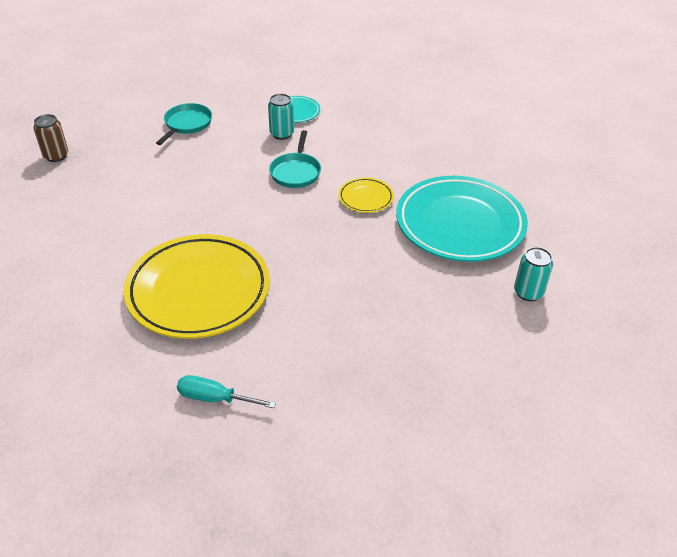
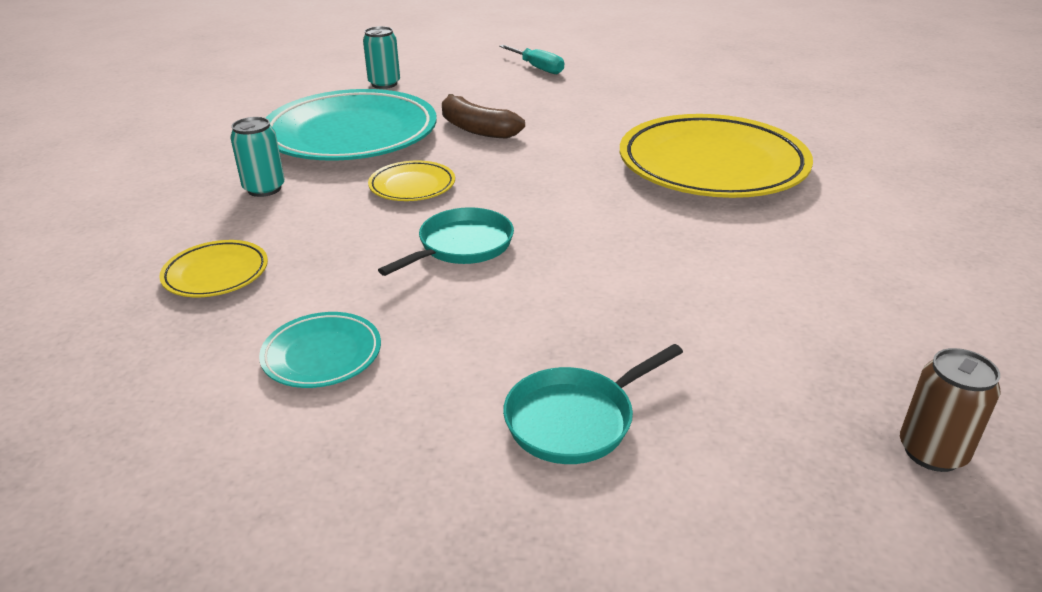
camera: 145 degrees left, 10 degrees down
turquoise screwdriver [177,375,276,408] -> turquoise screwdriver moved to [499,45,564,74]
turquoise can [268,93,294,140] -> turquoise can moved to [230,117,285,197]
none -> yellow plate [159,240,268,297]
none -> brown banana [442,94,525,139]

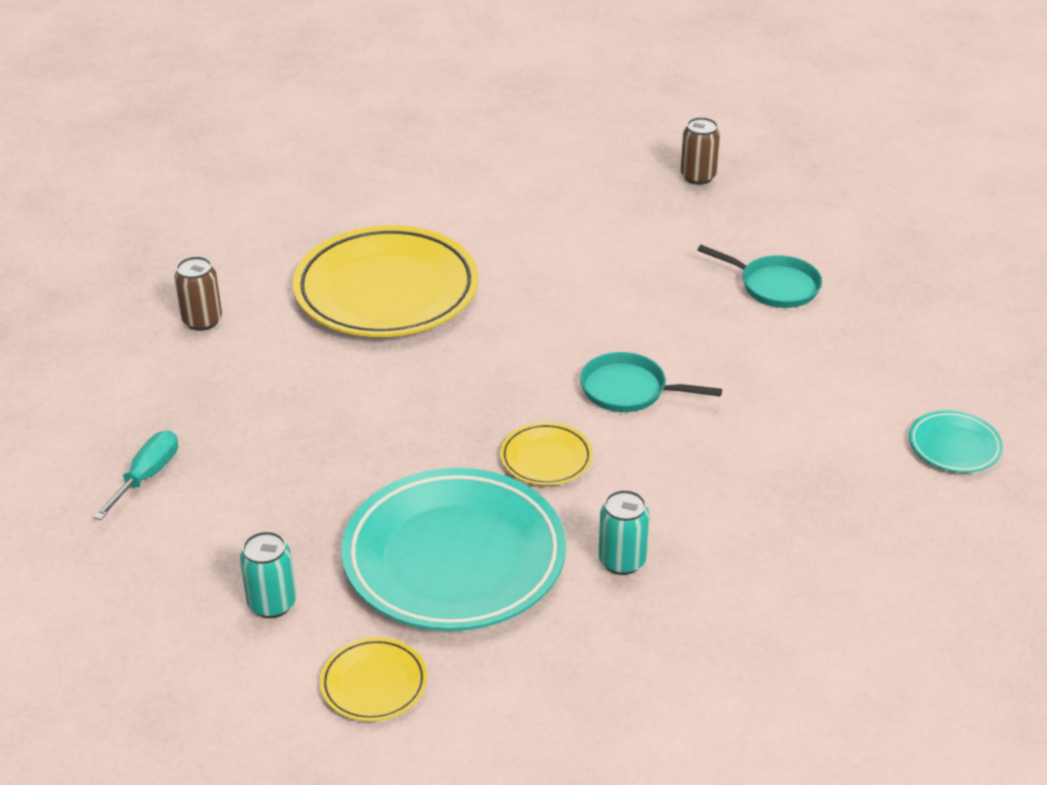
camera: 115 degrees left, 5 degrees up
yellow plate [159,240,268,297] -> yellow plate moved to [320,637,427,722]
turquoise plate [259,312,381,388] -> turquoise plate moved to [909,410,1003,473]
brown banana [442,94,525,139] -> none
none -> brown can [174,256,222,331]

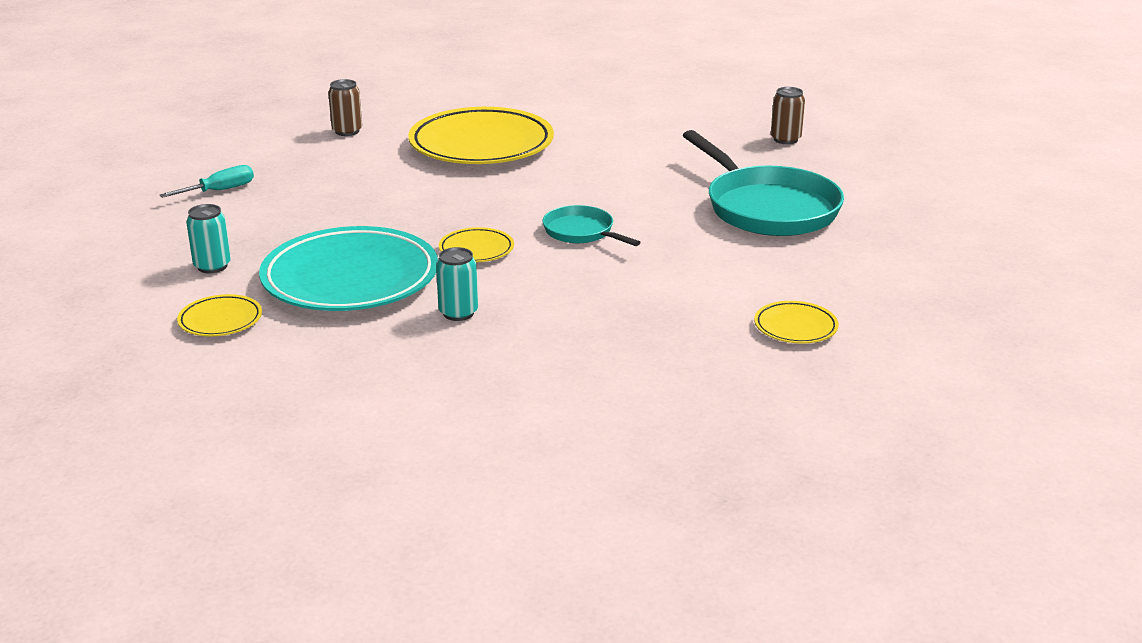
camera: 30 degrees right, 10 degrees down
turquoise pan [697,245,822,308] -> turquoise pan [683,130,844,236], size x1.94
turquoise plate [909,410,1003,473] -> yellow plate [754,301,839,344]

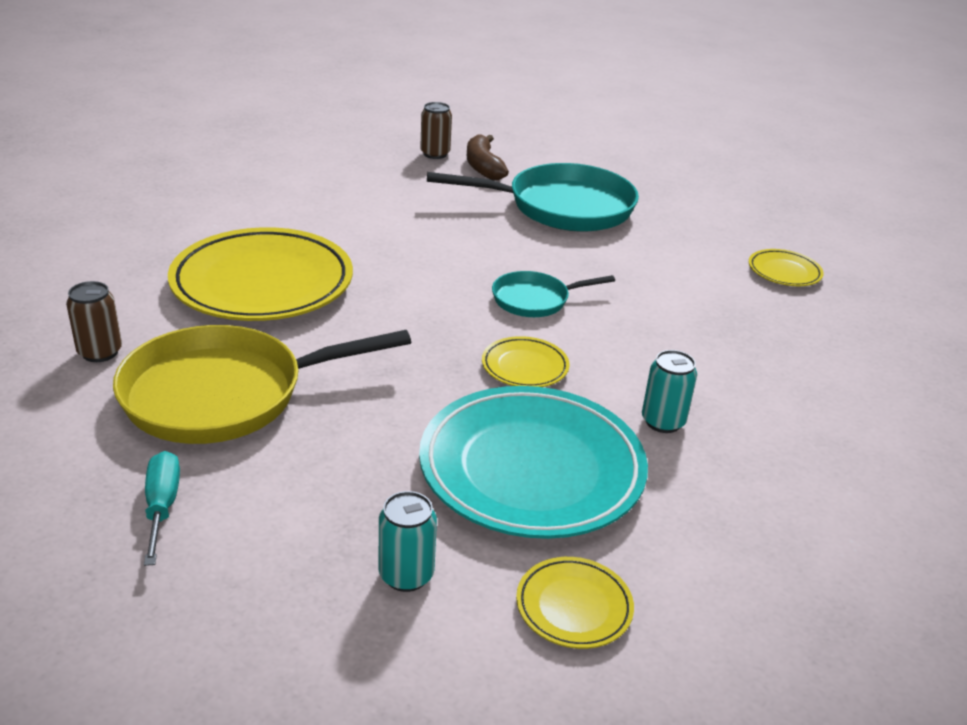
camera: 65 degrees left, 5 degrees up
none -> yellow pan [113,325,411,444]
none -> brown banana [467,134,509,180]

